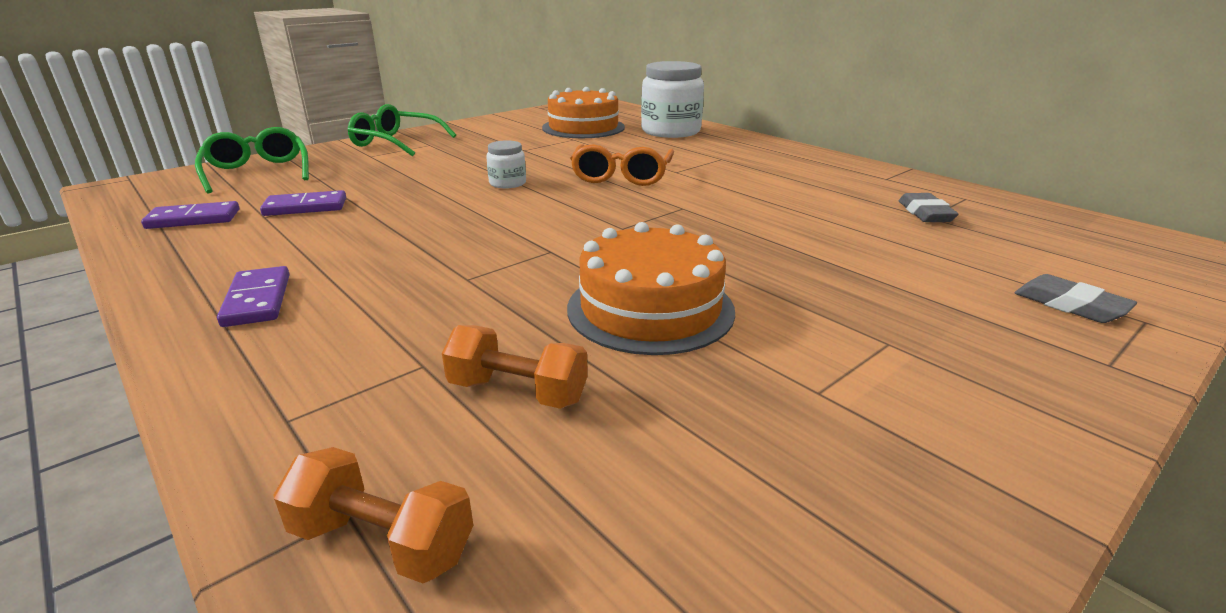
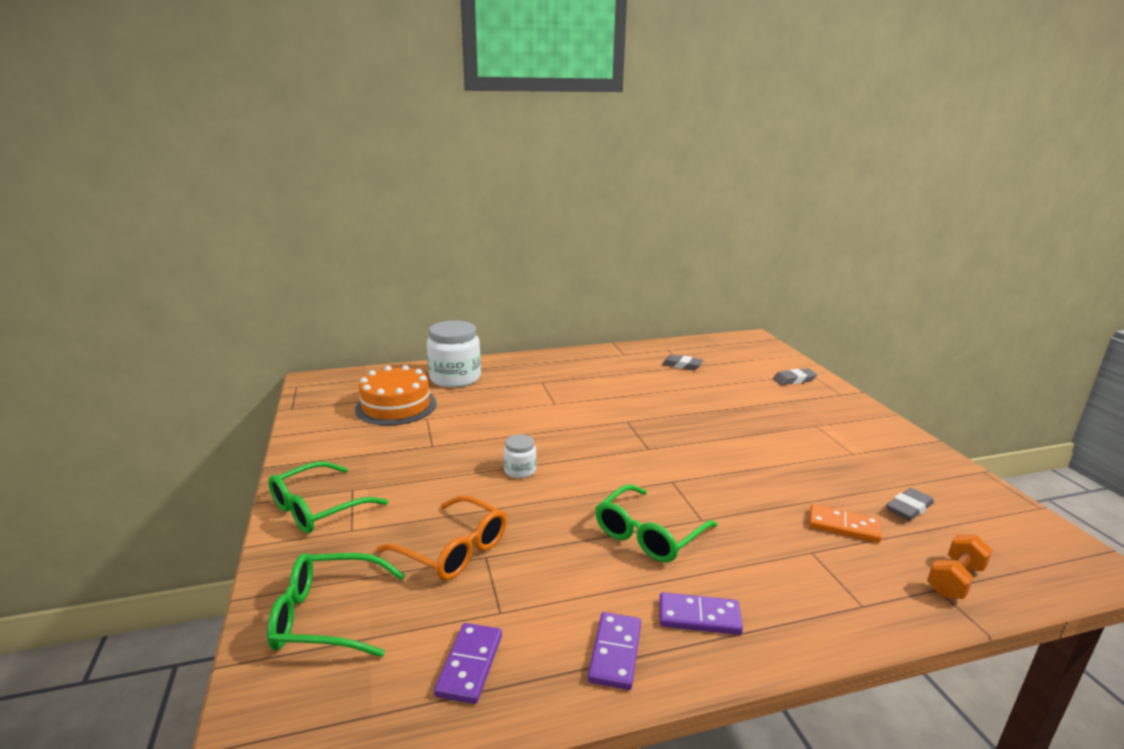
camera: 65 degrees left, 5 degrees down
purple domino [260,190,346,216] -> purple domino moved to [588,612,641,690]
orange dumbbell [442,325,588,409] -> orange domino [809,504,882,543]
orange cake [567,222,735,355] -> none
orange glasses [570,144,674,186] -> orange glasses moved to [377,495,507,580]
none -> green glasses [596,484,718,563]
none -> grey eraser [886,488,934,521]

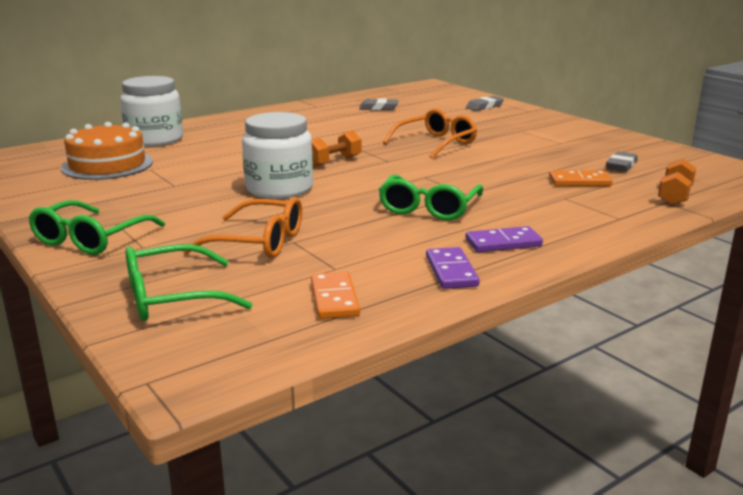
camera: 20 degrees left, 0 degrees up
purple domino [434,623,502,704] -> orange domino [311,272,360,319]
white jar [503,434,537,478] -> white jar [242,112,313,199], size x2.07
none -> orange dumbbell [312,131,362,167]
none -> orange glasses [383,109,477,159]

